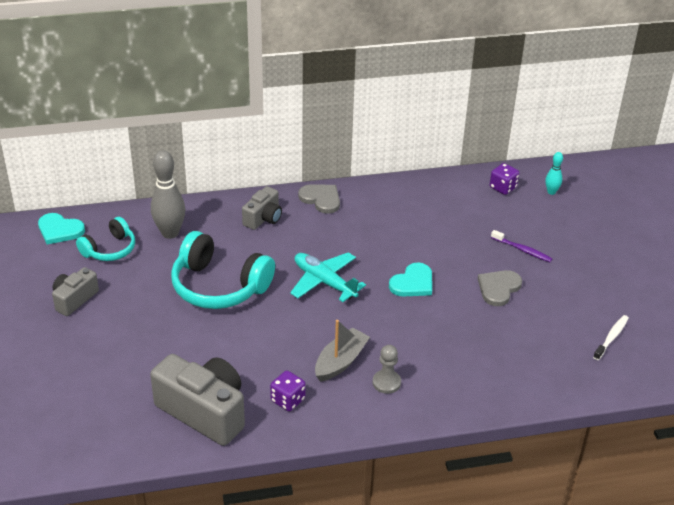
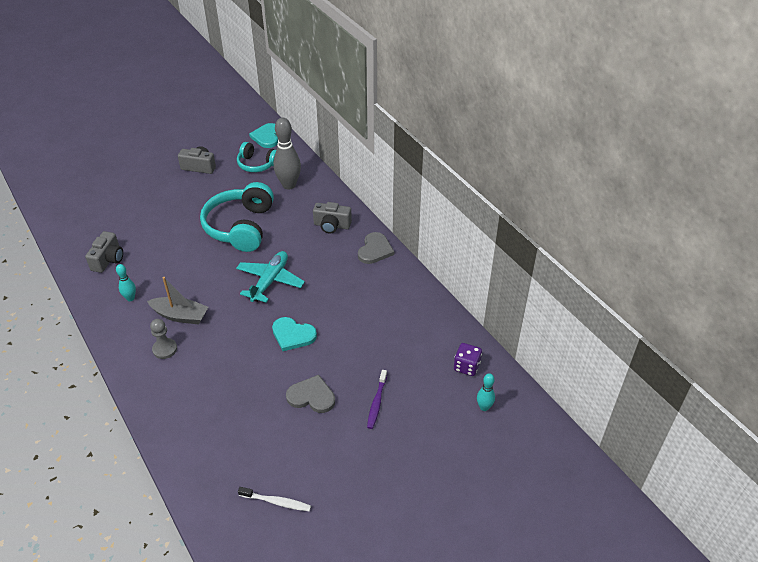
camera: 70 degrees right, 5 degrees up
grey camera [150,354,245,446] -> grey camera [85,231,123,273], size x0.56
purple dice [270,371,306,411] -> turquoise bowling pin [116,264,136,301]

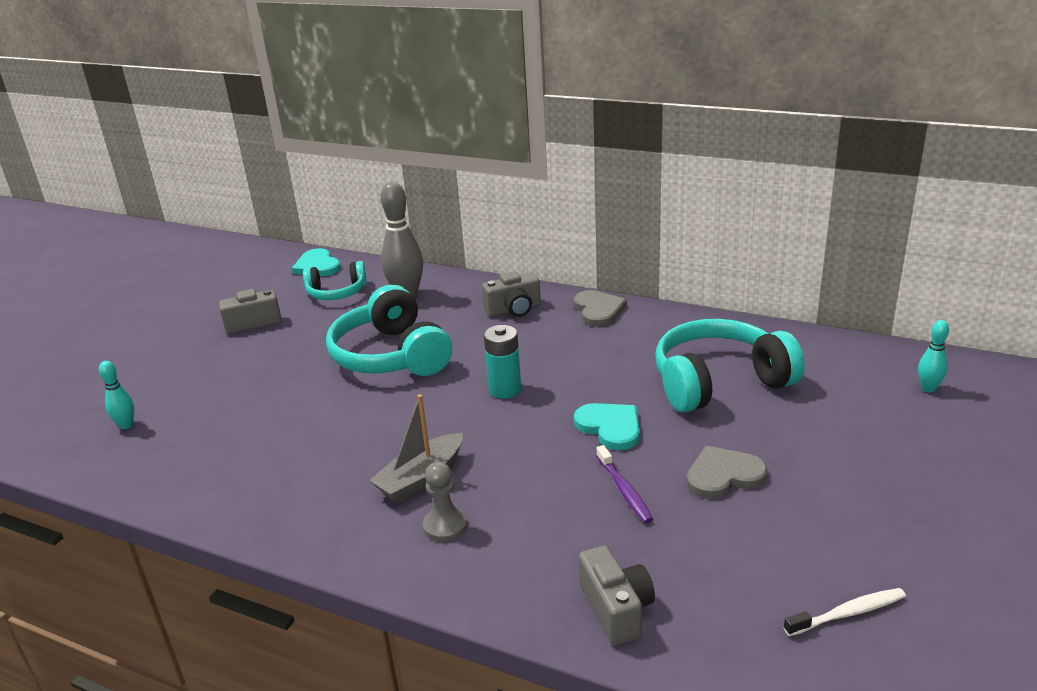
camera: 30 degrees left, 15 degrees down
grey camera [85,231,123,273] -> grey camera moved to [579,545,655,646]
turquoise bowling pin [116,264,136,301] -> turquoise bowling pin moved to [99,361,134,429]
grey boat [147,277,208,324] -> grey boat turned 150 degrees clockwise [369,394,463,503]
turquoise plane [236,251,305,303] -> turquoise battery [484,325,521,398]
turquoise heart [272,317,317,351] -> turquoise heart turned 120 degrees counterclockwise [574,403,640,450]
purple toothbrush [367,370,387,429] -> purple toothbrush moved to [597,445,653,523]
purple dice [454,343,482,376] -> none
none -> turquoise headphones [655,319,805,413]

